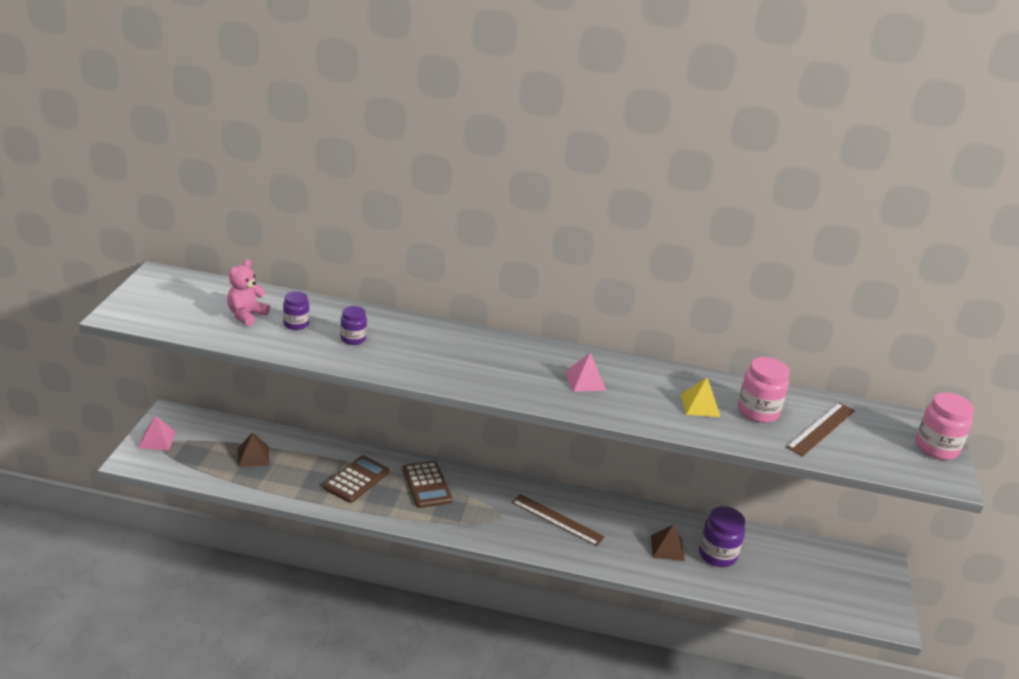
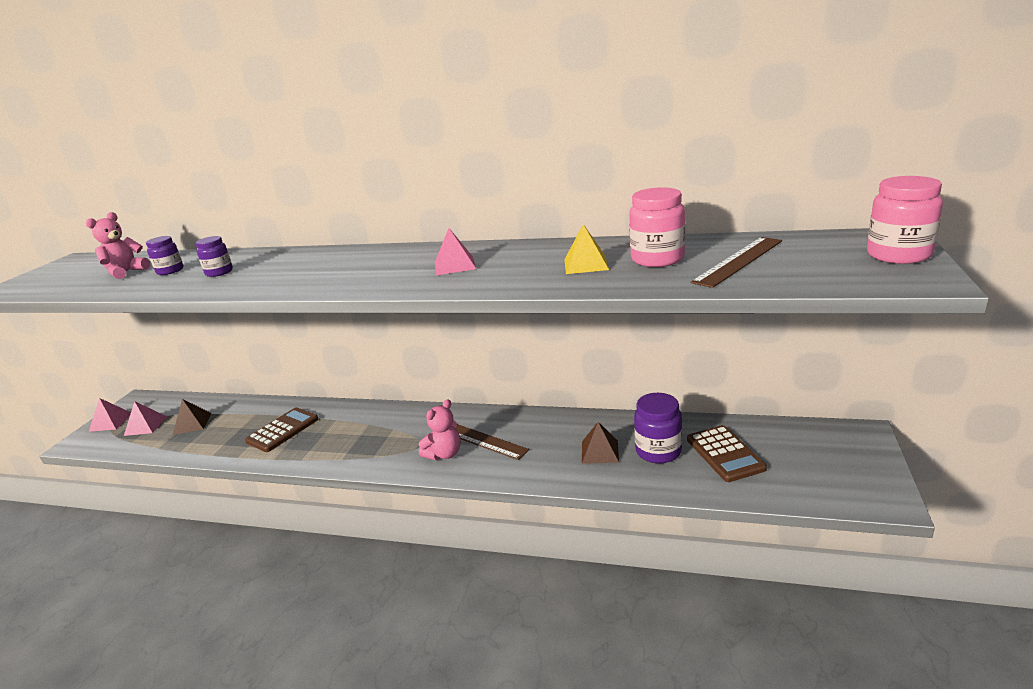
camera: 10 degrees right, 5 degrees down
brown calculator [402,461,453,508] -> brown calculator moved to [687,425,767,482]
none -> pink pyramid [124,401,167,436]
none -> pink teddy bear [419,399,461,460]

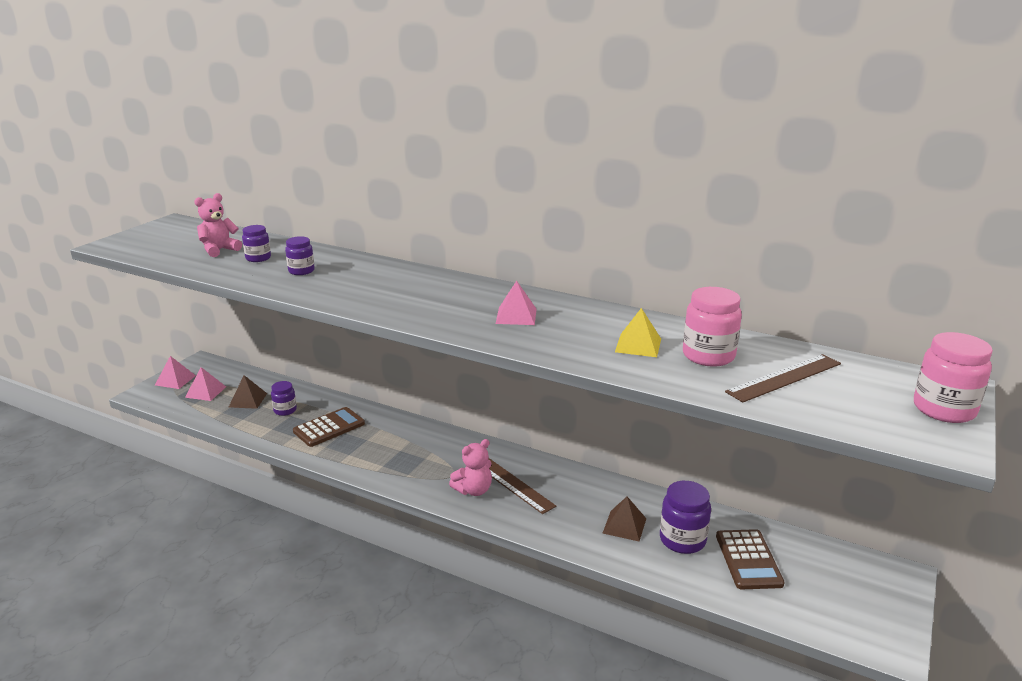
camera: 10 degrees right, 0 degrees up
none -> purple jar [271,381,297,416]

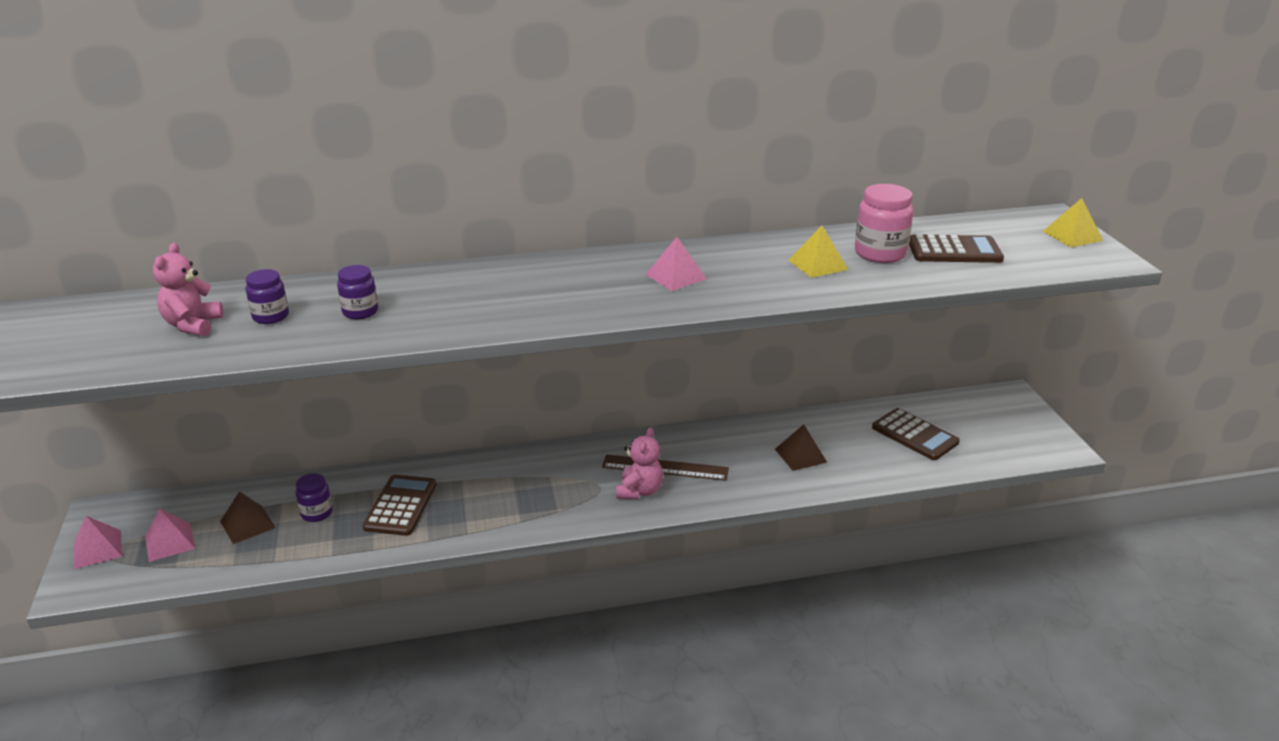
camera: 40 degrees left, 5 degrees up
purple jar [660,481,711,554] -> none
brown ruler [725,354,841,402] -> brown calculator [909,234,1004,263]
pink jar [914,332,993,423] -> yellow pyramid [1042,198,1103,247]

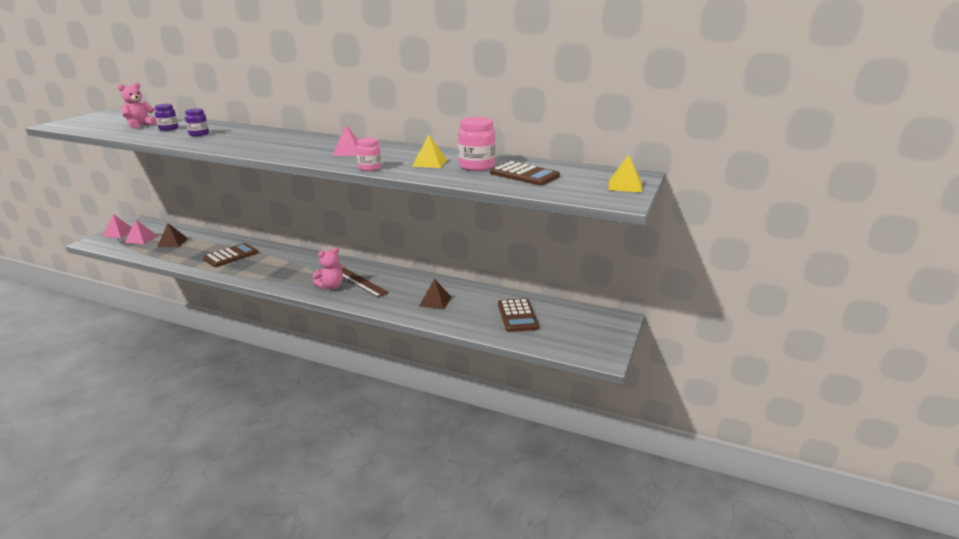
camera: 35 degrees right, 5 degrees down
purple jar [295,473,333,522] -> none
none -> pink jar [356,138,381,171]

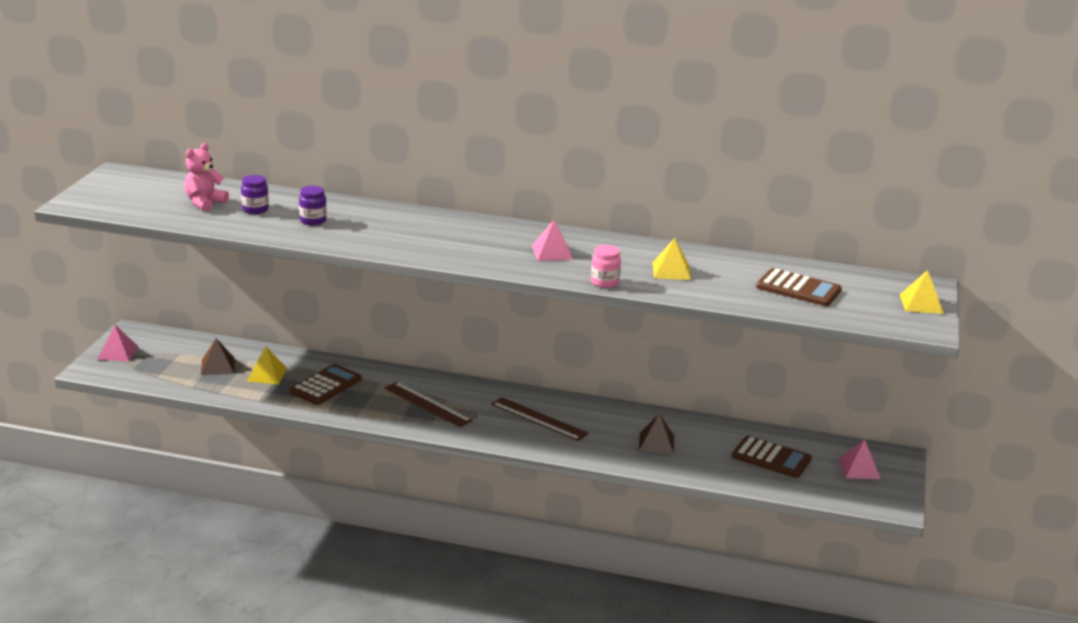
camera: 10 degrees left, 0 degrees up
pink pyramid [125,220,158,244] -> pink pyramid moved to [839,439,881,479]
pink teddy bear [312,247,343,289] -> none
pink jar [458,117,495,171] -> none
brown calculator [498,298,539,332] -> brown calculator turned 45 degrees counterclockwise [732,436,812,478]
none -> yellow pyramid [247,347,287,384]
none -> brown ruler [384,382,473,428]

